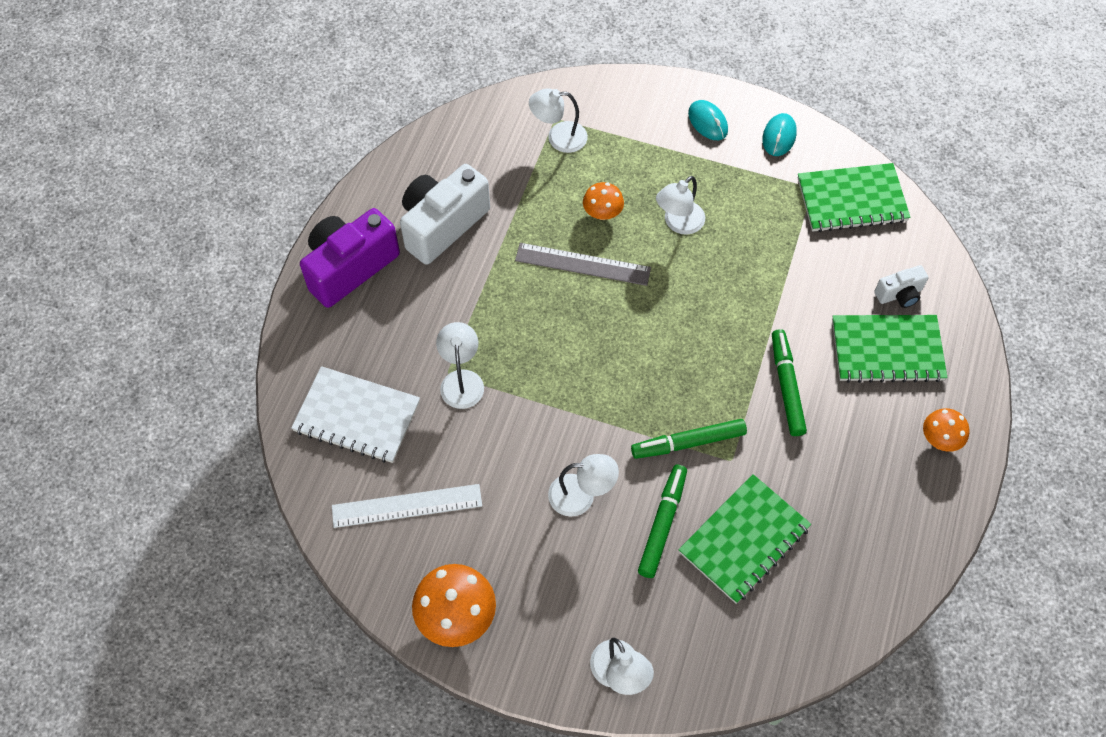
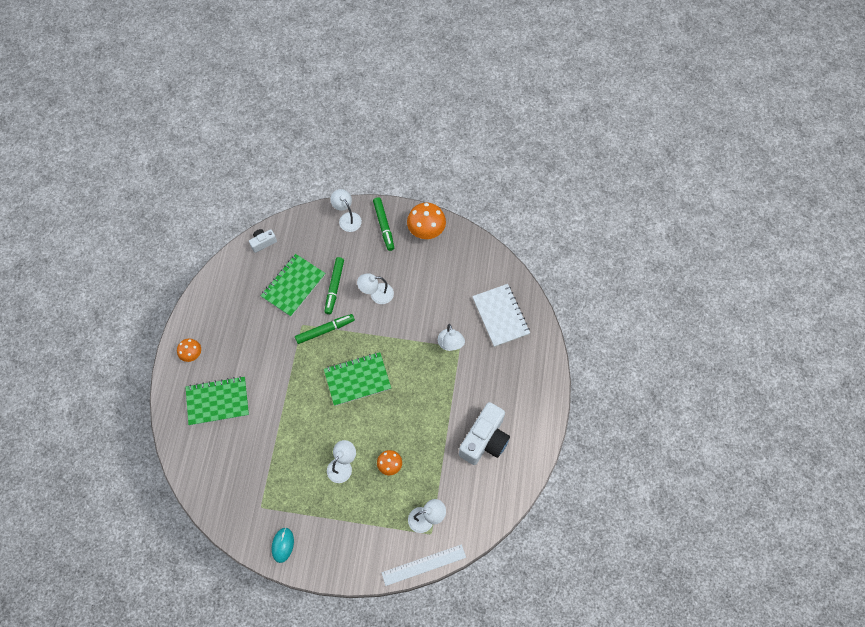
camera: 170 degrees right, 5 degrees up
white notebook [291,366,420,463] -> white notebook turned 60 degrees clockwise [472,284,530,347]
purple camera [300,208,400,308] -> none
white ruler [332,484,482,528] -> white ruler moved to [382,544,466,586]
grey ruler [515,243,651,286] -> none
turquoise mouse [688,100,728,140] -> none
green marker [772,329,807,436] -> green marker moved to [373,197,394,251]
green notebook [798,163,910,232] -> green notebook moved to [324,352,391,406]
white camera [874,265,928,308] -> white camera moved to [249,229,277,253]

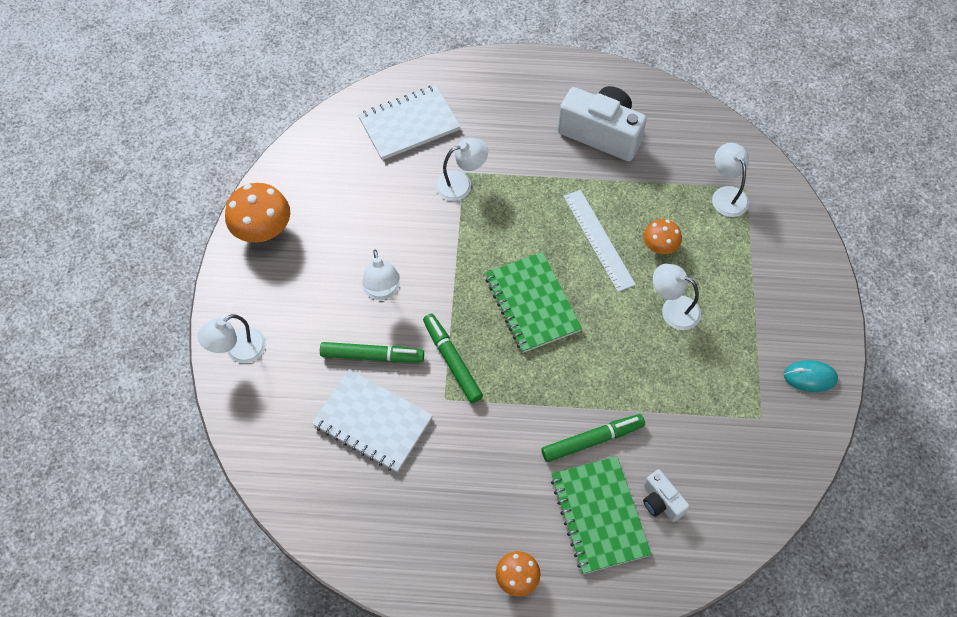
camera: 95 degrees left, 5 degrees down
white camera [249,229,277,253] -> white camera moved to [643,469,690,522]
green notebook [261,254,326,317] -> white notebook [312,370,433,473]
green marker [373,197,394,251] -> green marker moved to [542,414,645,462]
white ruler [382,544,466,586] -> white ruler moved to [563,190,636,292]

